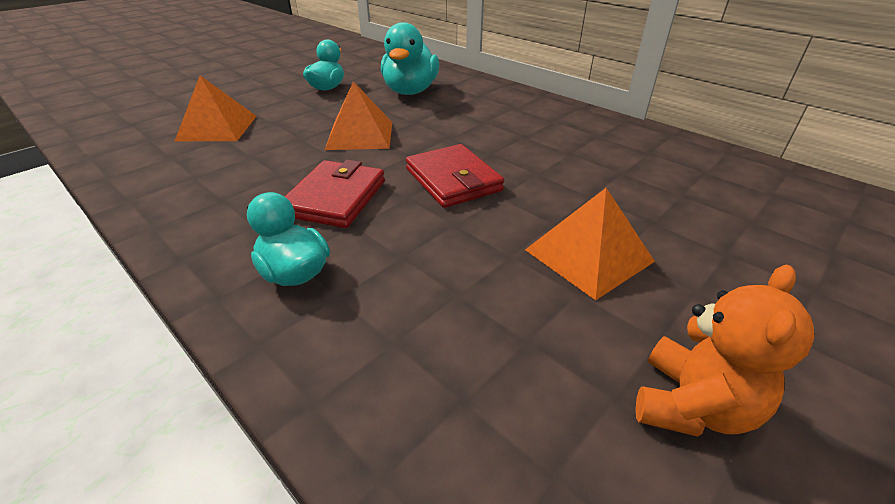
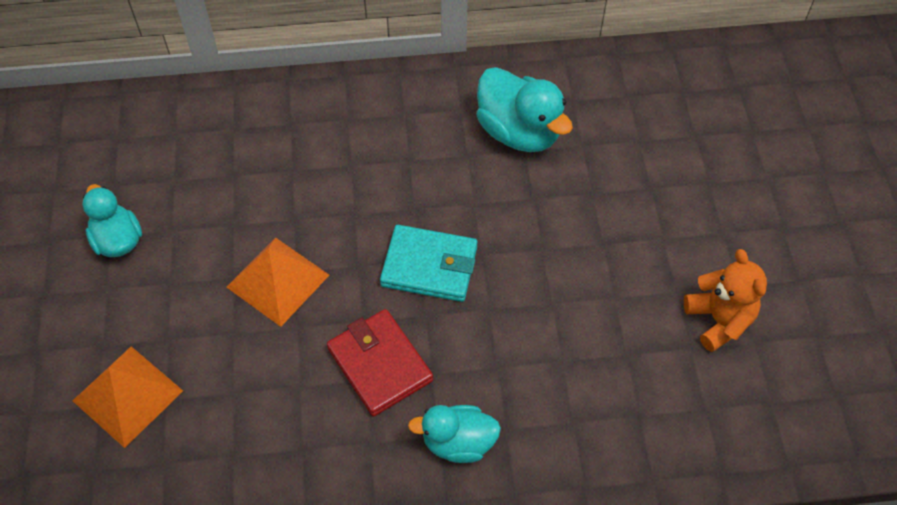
camera: 50 degrees left, 20 degrees up
turquoise duck [381,22,439,95] -> turquoise duck moved to [476,67,573,152]
red wallet [406,144,504,208] -> turquoise wallet [380,225,478,302]
orange pyramid [525,188,655,300] -> none

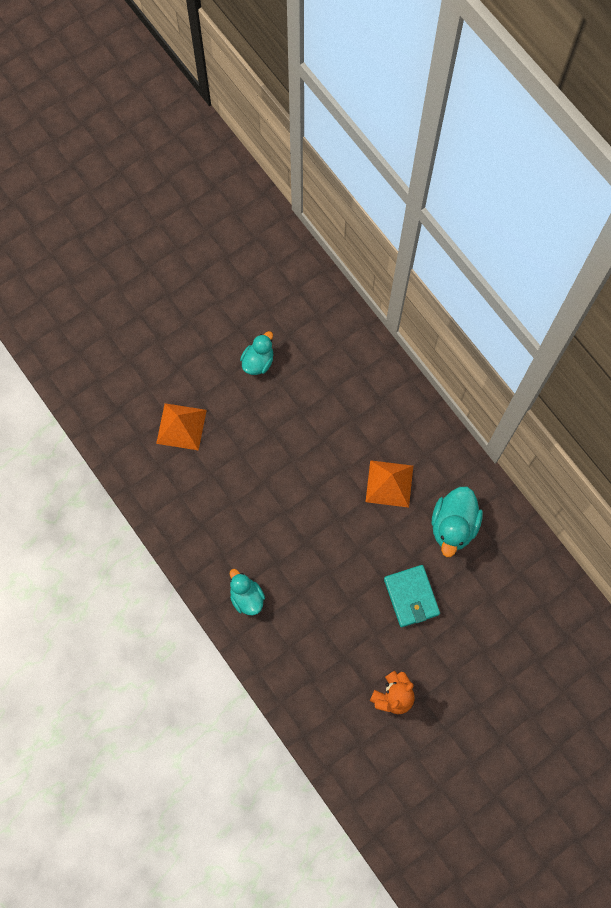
camera: 60 degrees right, 15 degrees up
orange pyramid [227,238,329,327] -> orange pyramid moved to [366,460,413,508]
red wallet [327,309,433,417] -> none
turquoise wallet [380,225,478,302] -> turquoise wallet moved to [384,565,440,627]

